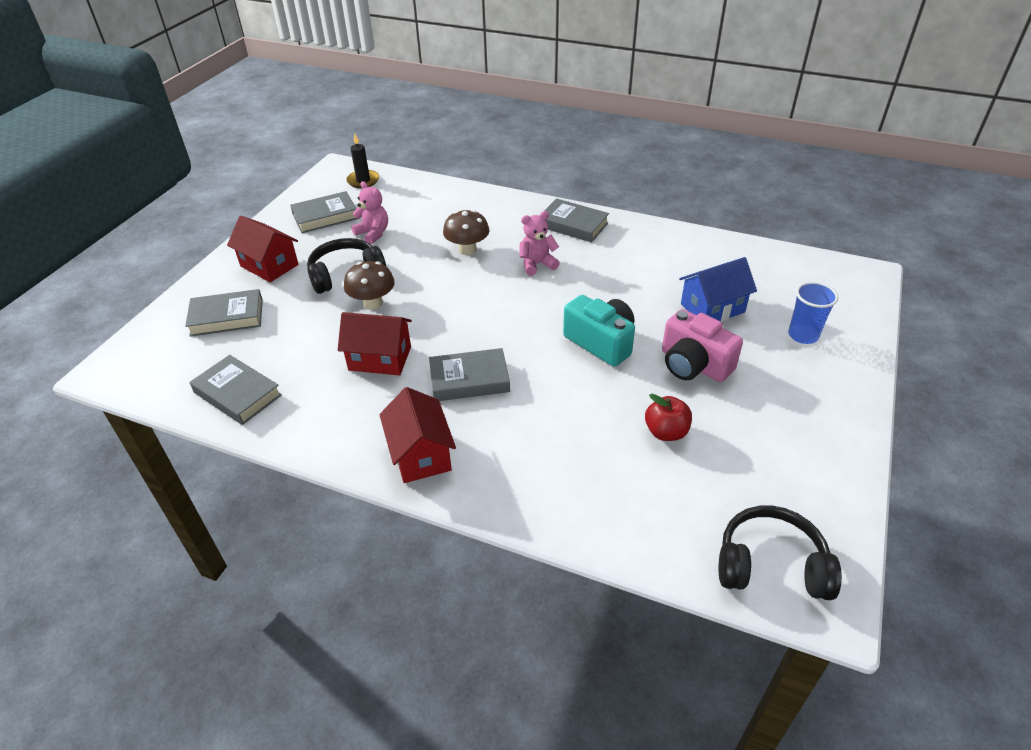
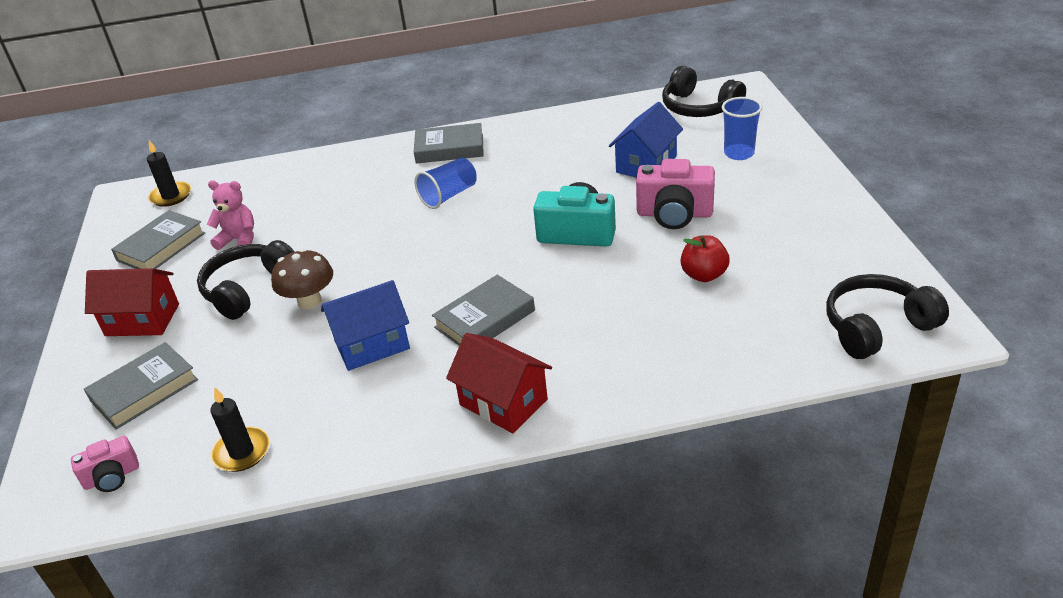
camera: 30 degrees left, 5 degrees down
grey book [189,355,282,425] -> black candle [210,387,270,472]
red house [338,312,412,375] -> blue house [321,280,410,371]
brown mushroom [443,210,489,255] -> none
pink teddy bear [519,211,560,276] -> blue cup [414,158,477,209]
none -> pink camera [71,436,139,492]
none -> black headphones [662,66,746,117]

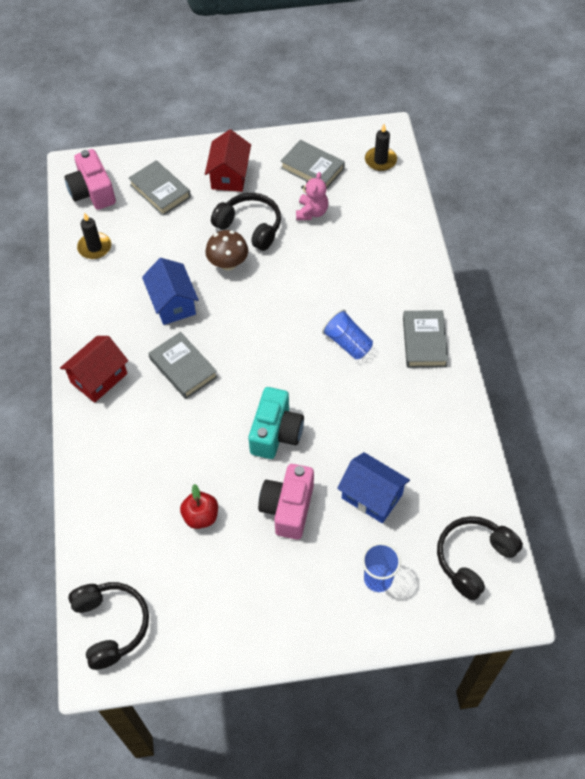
camera: 90 degrees right, 20 degrees up
pink camera [71,436,139,492] -> pink camera [64,149,116,210], size x1.75

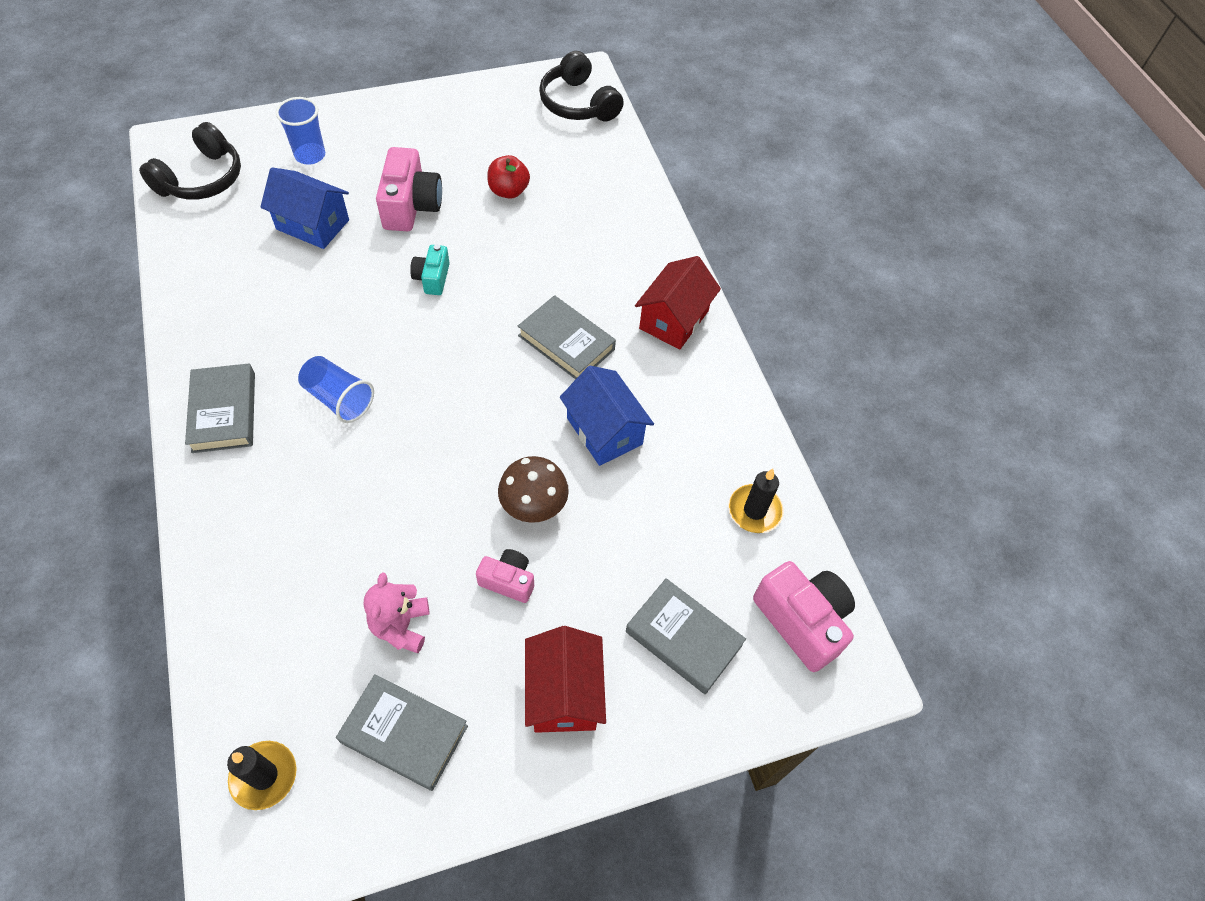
camera: 165 degrees right, 0 degrees up
black headphones [211,193,281,251] -> pink camera [476,549,534,603]
turquoise camera [248,387,304,459] -> turquoise camera [410,244,450,295], size x0.57

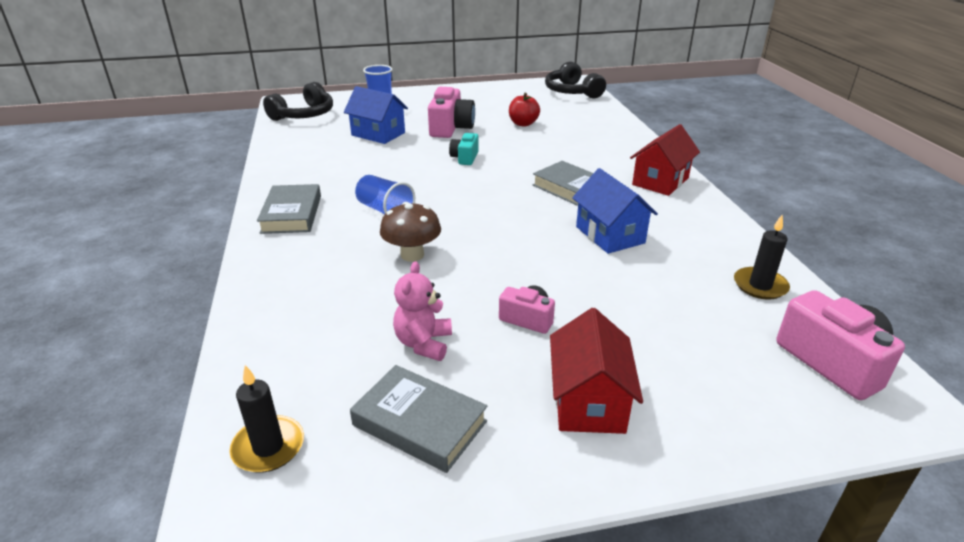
camera: 10 degrees right, 25 degrees down
brown mushroom [498,456,569,523] -> brown mushroom moved to [380,202,441,262]
grey book [626,578,746,694] -> none

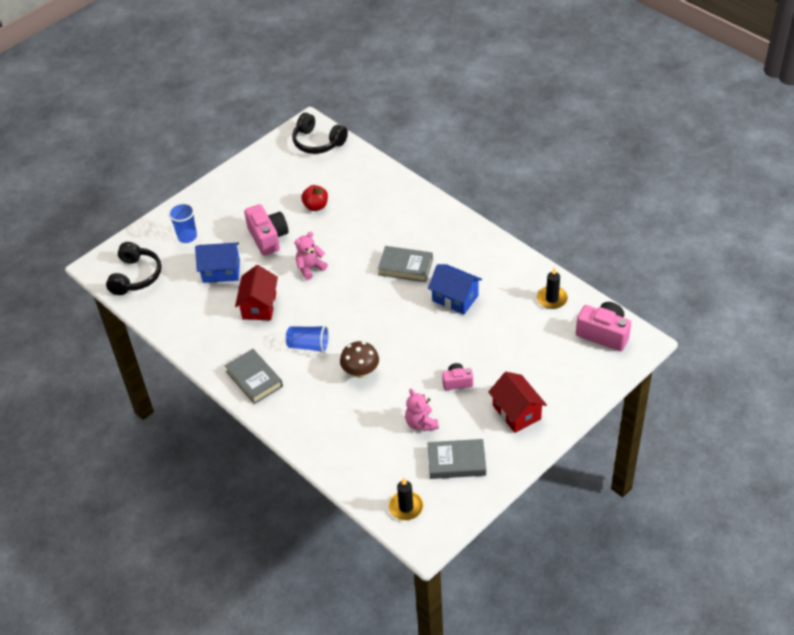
camera: 30 degrees left, 15 degrees up
turquoise camera [449,131,479,165] -> pink teddy bear [294,232,328,280]
red house [630,124,700,196] -> red house moved to [235,265,278,320]

